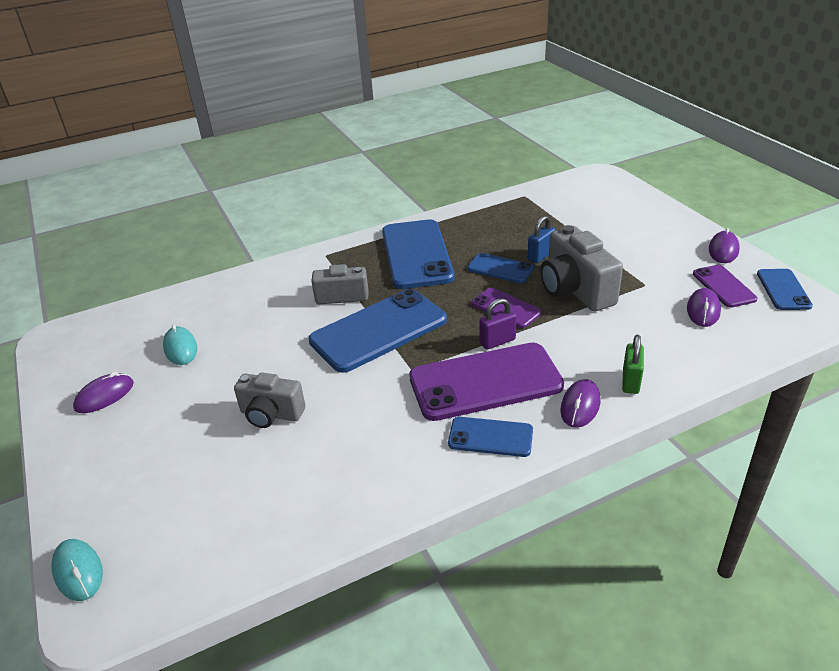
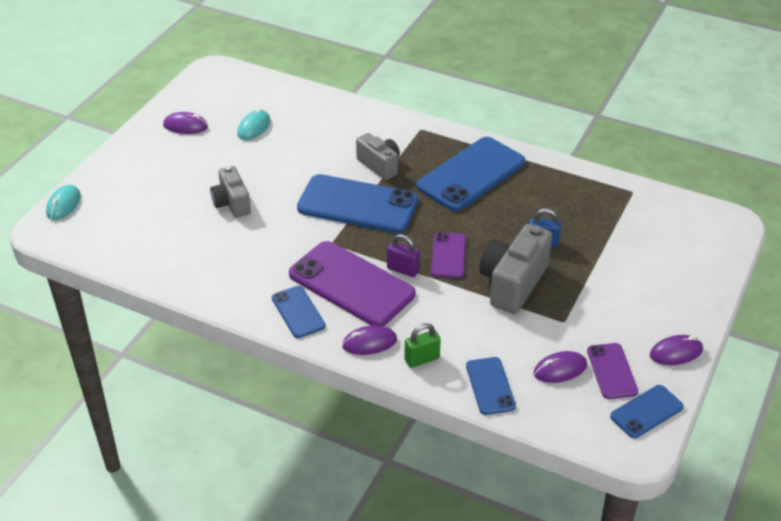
camera: 50 degrees right, 5 degrees up
blue phone [467,253,534,283] -> blue phone moved to [466,357,516,415]
purple phone [693,265,758,308] -> purple phone turned 45 degrees counterclockwise [587,343,638,399]

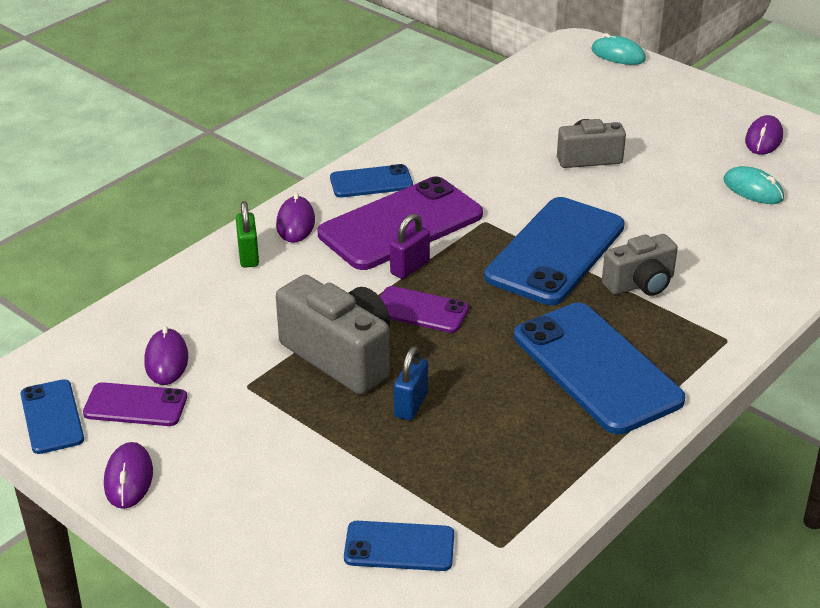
camera: 105 degrees right, 5 degrees down
blue phone [466,357,516,415] -> blue phone moved to [344,521,454,571]

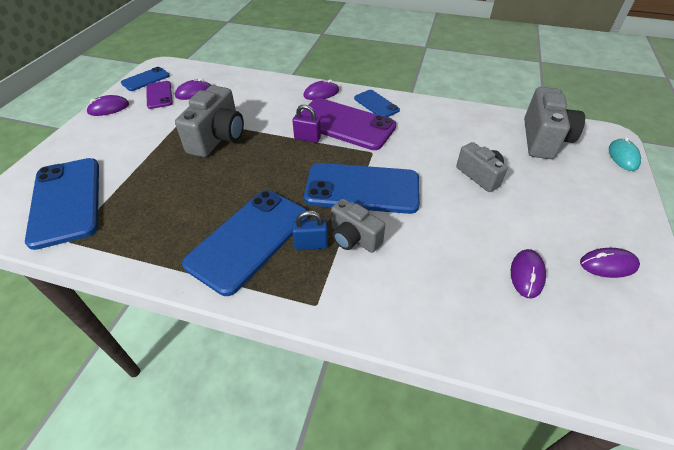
camera: 65 degrees right, 10 degrees up
green padlock [236,201,259,268] -> none
blue phone [344,521,454,571] -> blue phone [25,158,99,250], size x1.91
purple phone [380,286,469,333] -> none
blue padlock [394,346,428,420] -> blue padlock moved to [292,210,328,250]
turquoise mouse [723,166,784,204] -> purple mouse [511,249,546,298]
none -> grey camera [524,87,585,159]

